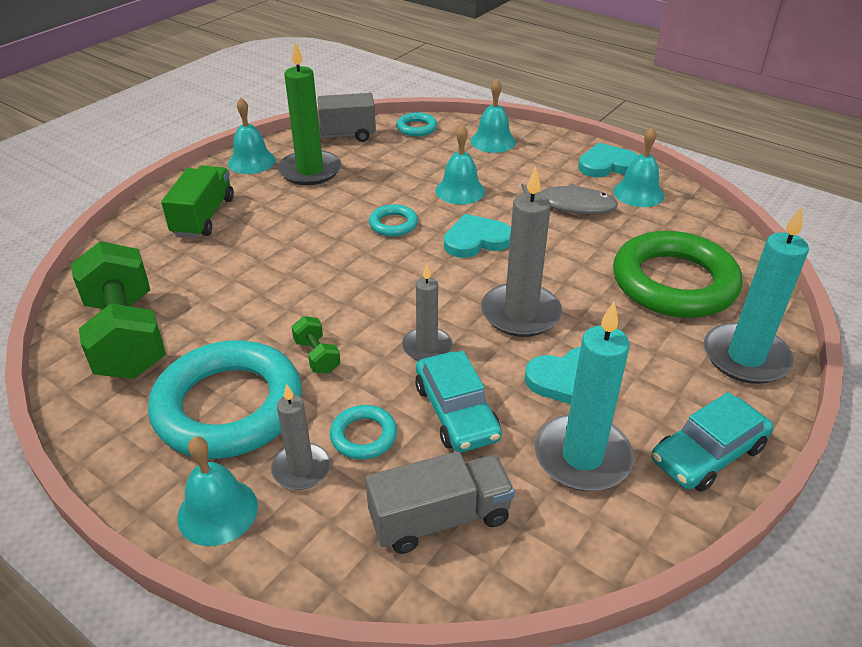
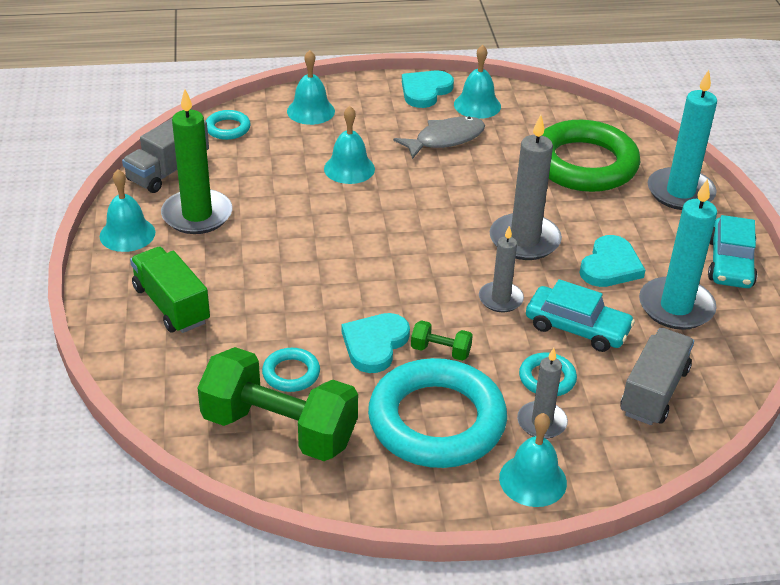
camera: 45 degrees left, 0 degrees up
turquoise ring [369,204,418,237] -> turquoise ring moved to [262,348,320,392]
turquoise heart [444,214,511,258] -> turquoise heart moved to [342,313,410,373]

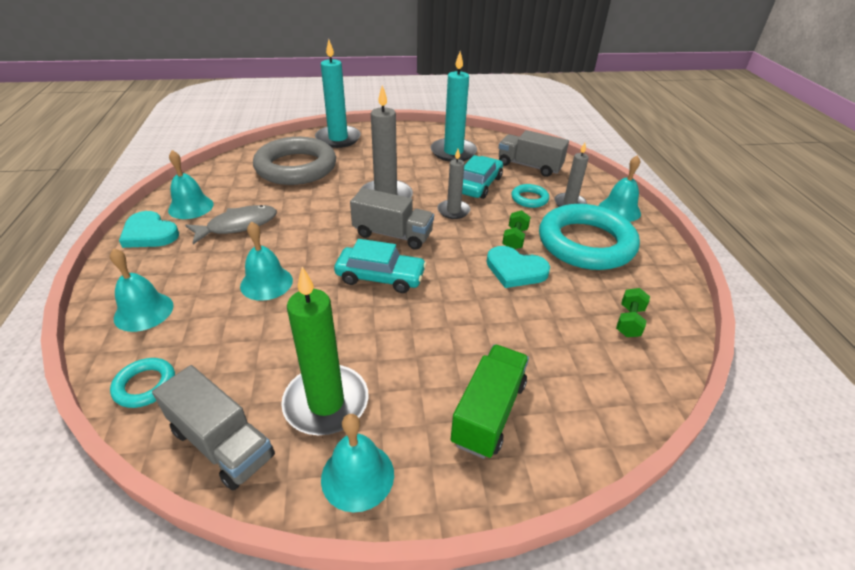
camera: 90 degrees left, 0 degrees up
green truck [130,247,210,333] -> green truck turned 150 degrees clockwise [450,345,529,459]
green dumbbell [198,347,358,461] -> green dumbbell [616,288,650,337], size x0.42
turquoise ring [262,348,320,392] -> none
grey fish [393,117,485,159] -> grey fish turned 90 degrees clockwise [185,205,277,244]
green ring [542,120,640,192] -> grey ring [253,137,336,185]
turquoise heart [580,235,645,287] -> none
turquoise car [708,215,757,288] -> turquoise car moved to [334,239,427,293]
none -> grey truck [350,188,434,250]

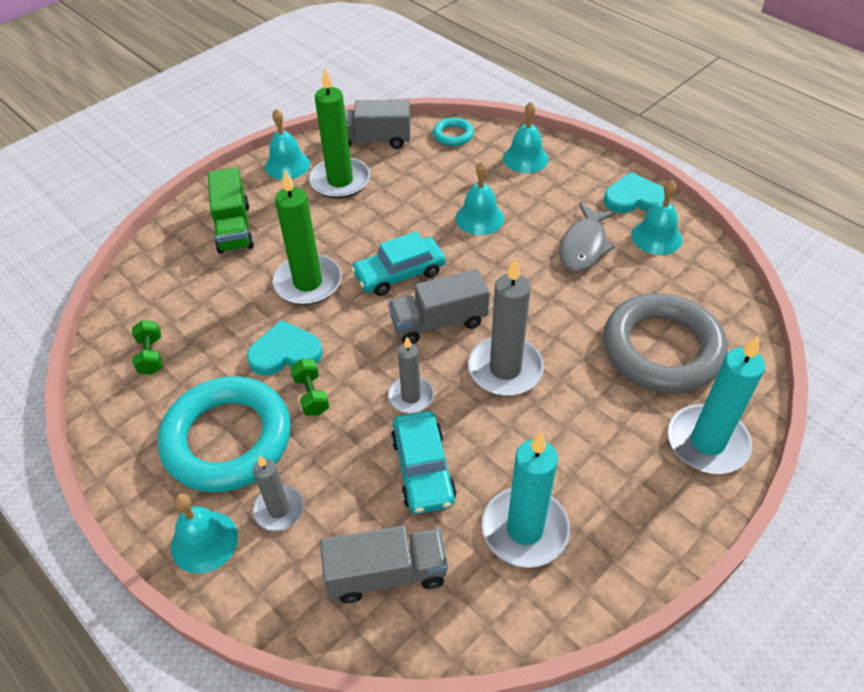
camera: 145 degrees right, 10 degrees up
turquoise ring [511,184,549,208] -> none
none -> green candle [273,170,342,305]

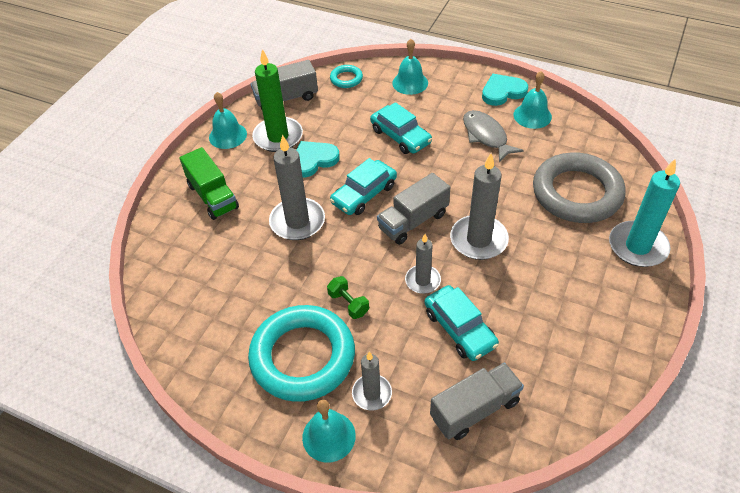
camera: 20 degrees left, 0 degrees up
green dumbbell [132,320,163,375] -> none
turquoise heart [247,320,323,375] -> turquoise heart moved to [296,141,340,178]
green candle [273,170,342,305] -> grey candle [269,135,325,240]
turquoise bell [455,162,504,235] -> turquoise car [370,102,432,154]
turquoise candle [482,432,570,568] -> none
grey fish [559,204,615,272] -> grey fish turned 150 degrees clockwise [463,110,524,162]

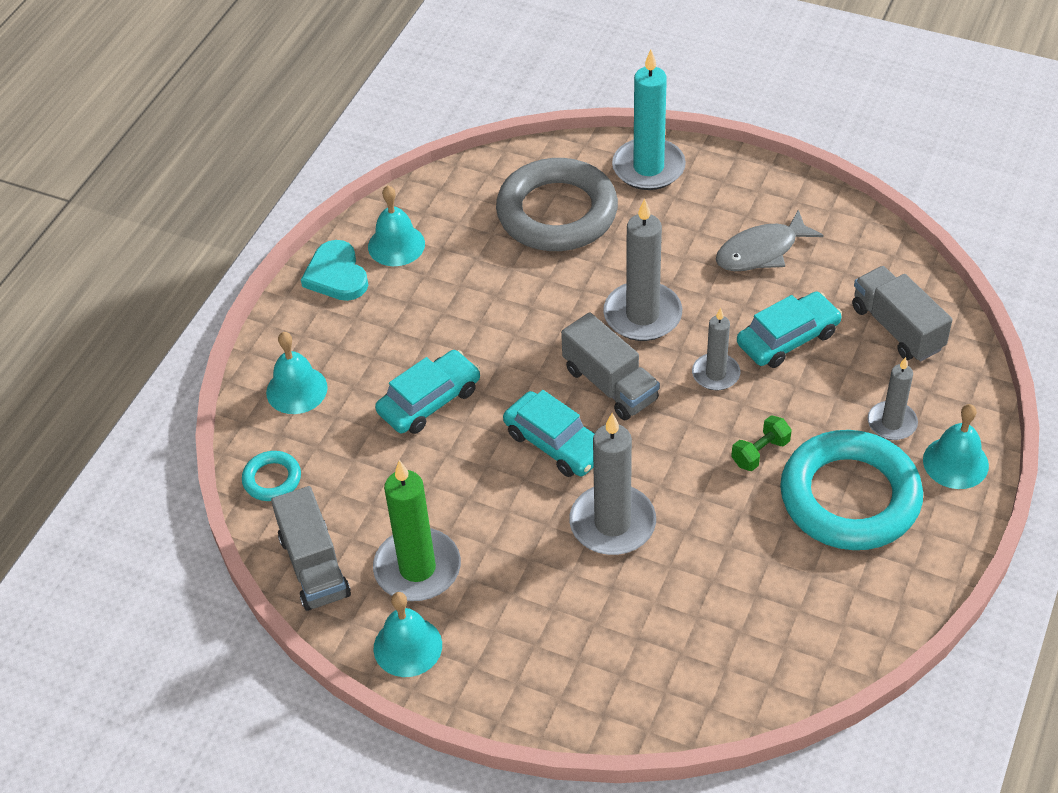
camera: 90 degrees left, 0 degrees up
green truck [179,147,239,220] -> none
turquoise heart [296,141,340,178] -> none
grey fish [463,110,524,162] -> grey fish moved to [716,210,824,271]

